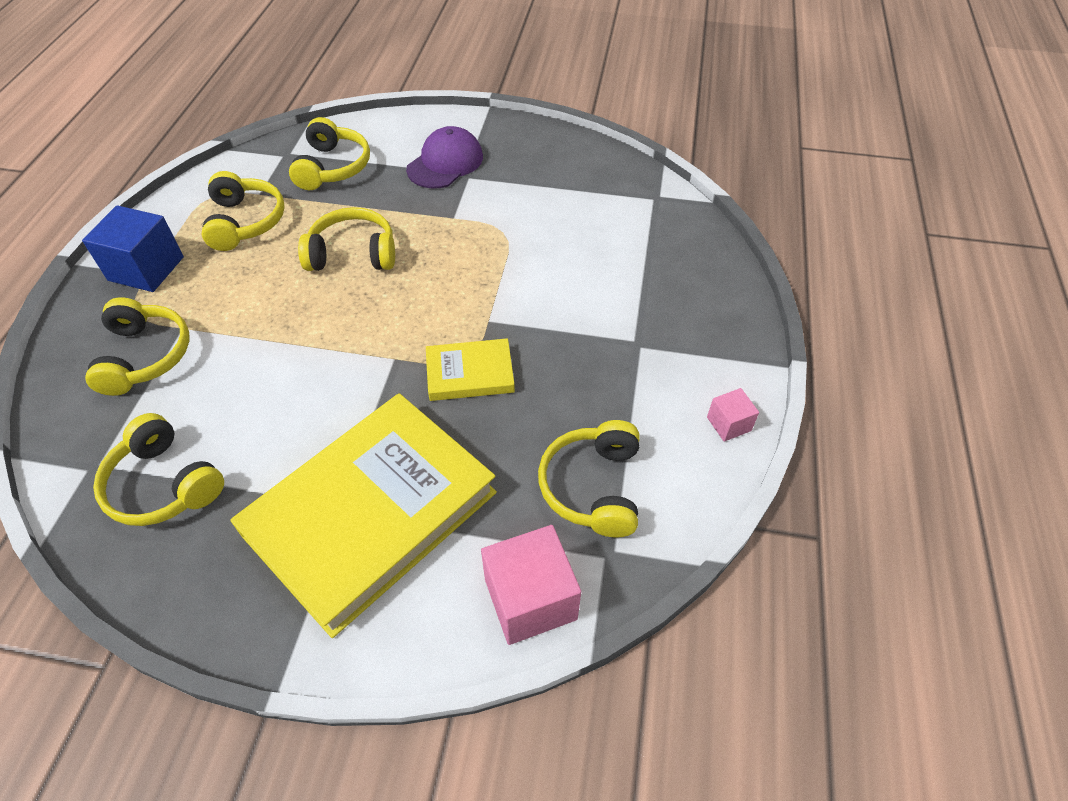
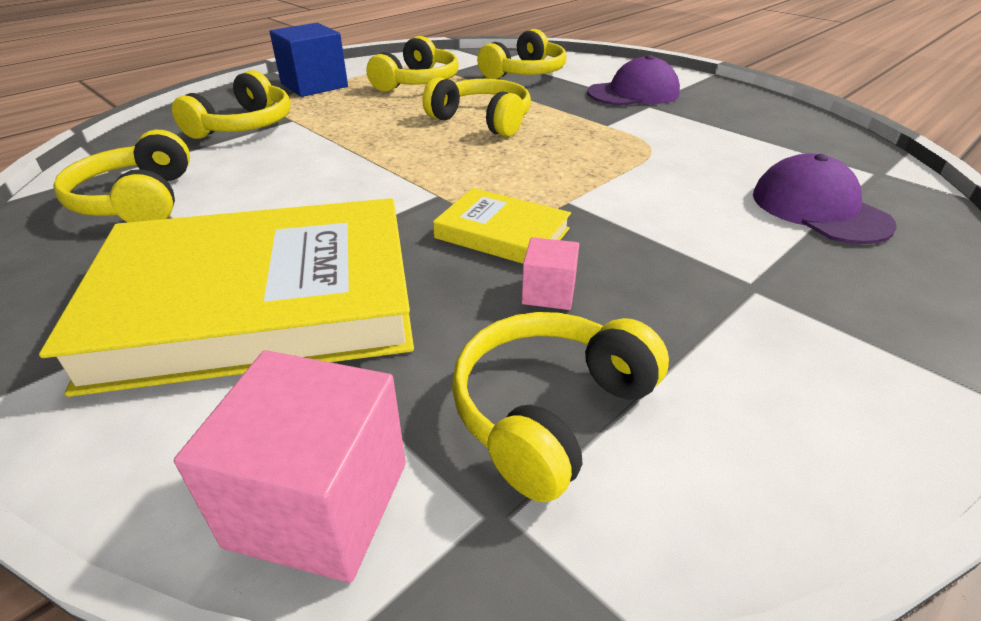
camera: 35 degrees right, 15 degrees down
pink cube [707,388,759,442] -> pink cube moved to [521,237,579,310]
none -> purple cap [753,153,897,244]

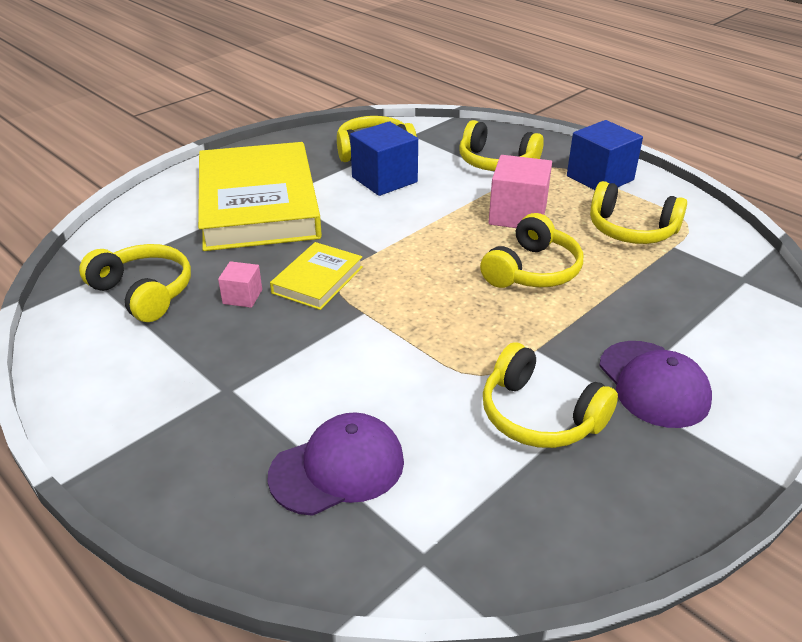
camera: 90 degrees right, 0 degrees up
pink cube [174,350,406,583] -> pink cube moved to [488,155,552,228]
yellow headphones [477,29,567,79] -> yellow headphones moved to [483,342,618,448]
none -> blue cube [350,121,418,196]

